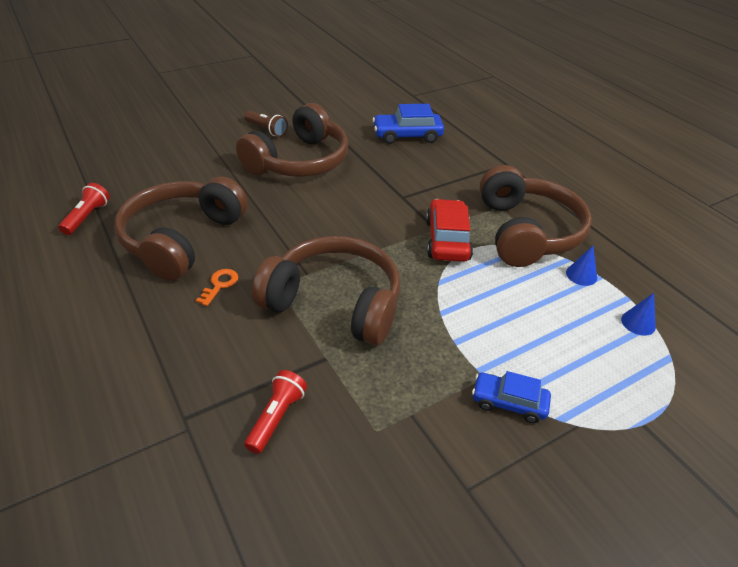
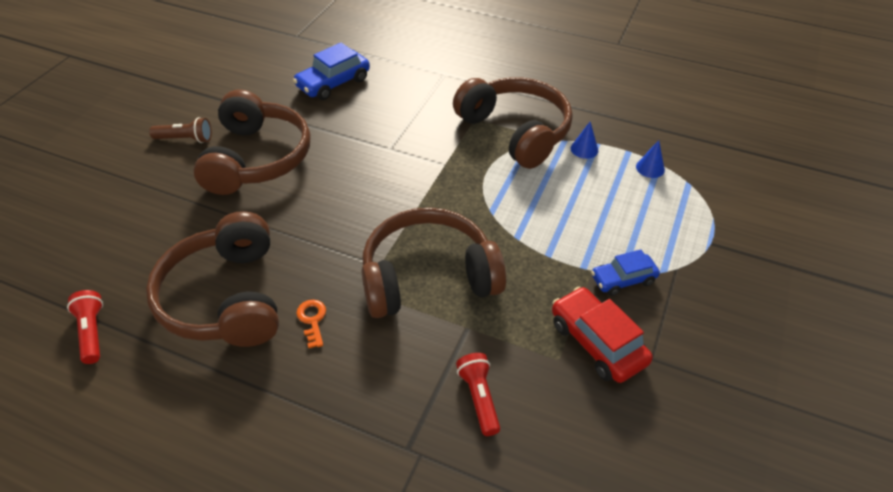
camera: 35 degrees left, 5 degrees up
red car [426,199,473,262] -> red car moved to [552,287,653,383]

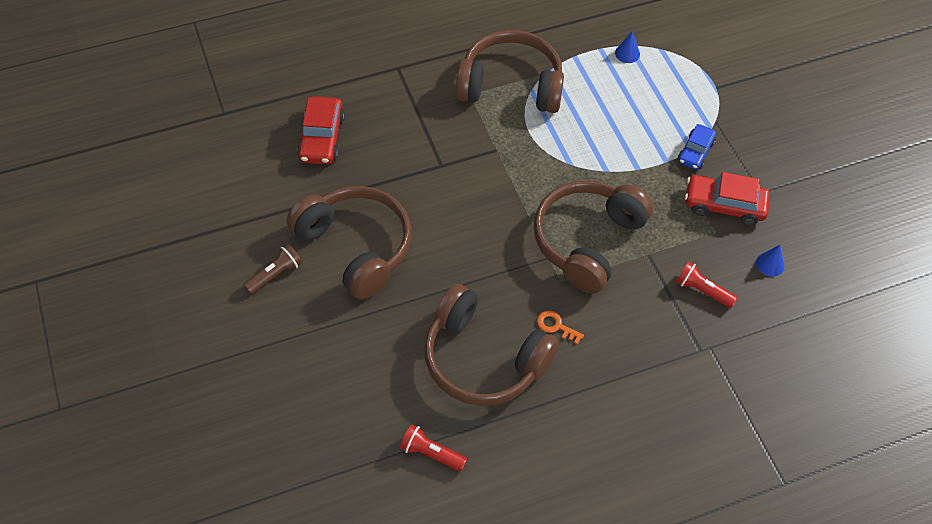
camera: 45 degrees left, 10 degrees up
blue car [293,43,370,100] -> red car [297,96,345,165]
blue cone [571,122,598,159] -> blue cone moved to [756,245,784,277]

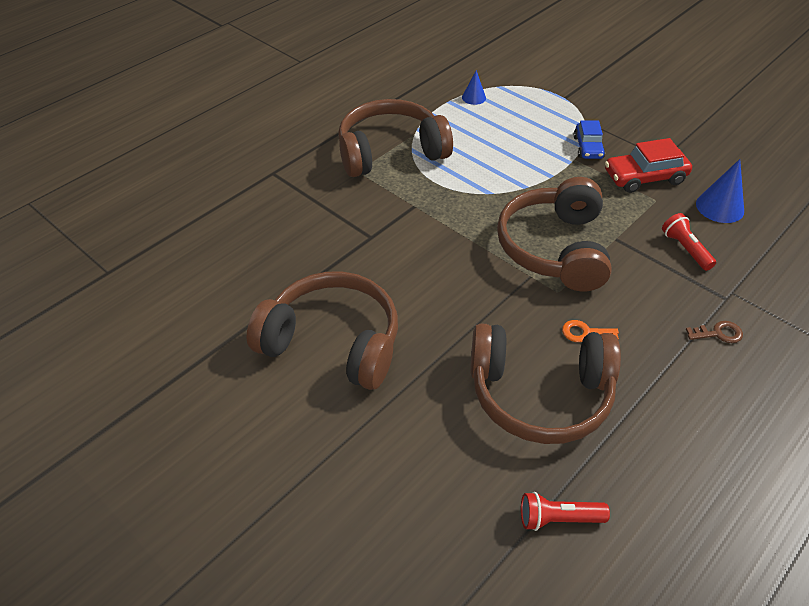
camera: 25 degrees left, 10 degrees down
brown flashlight [243,244,302,294] -> none
red car [297,96,345,165] -> none
red flashlight [676,261,737,308] -> red flashlight turned 60 degrees clockwise [662,213,716,271]
blue cone [756,245,784,277] -> blue cone [696,159,744,223], size x1.64
none -> brown key [686,321,743,343]

